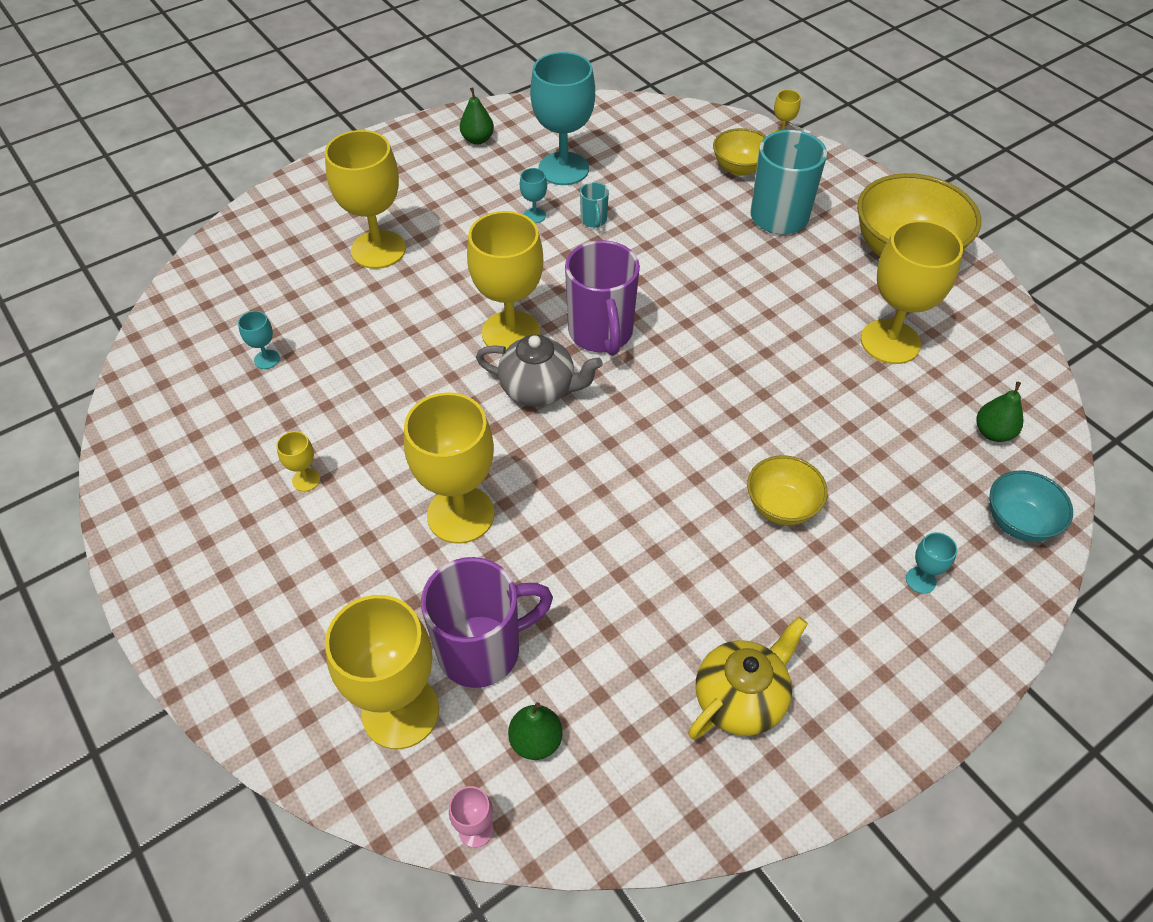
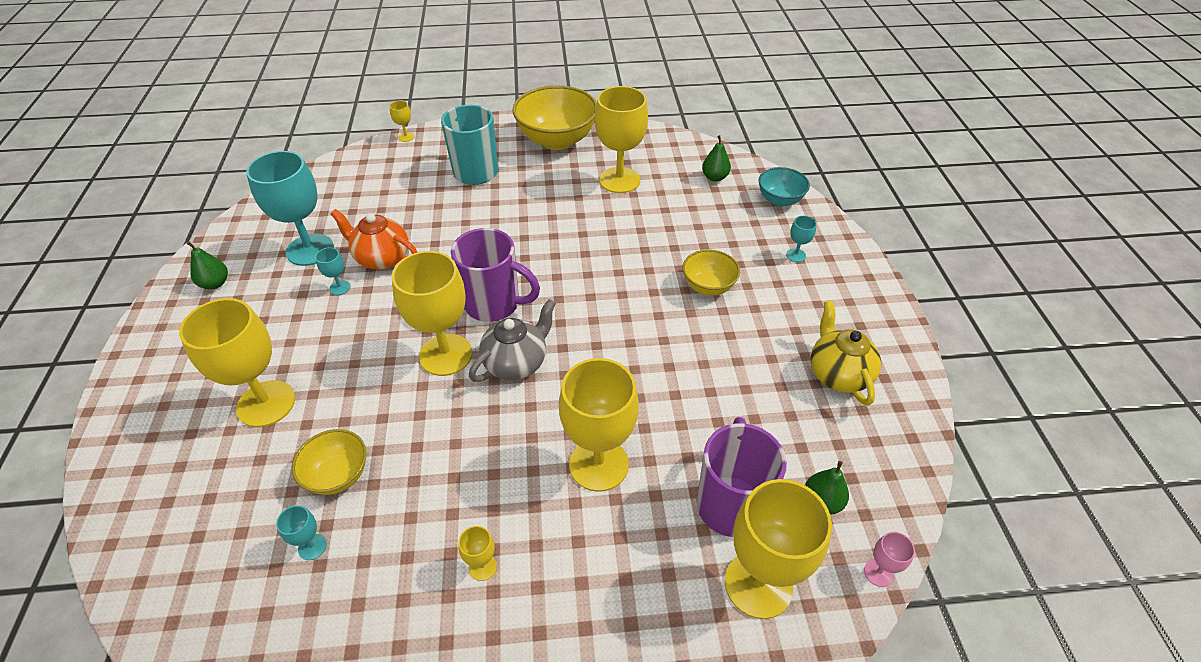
camera: 60 degrees left, 5 degrees down
turquoise mug [580,182,609,228] -> orange teapot [331,209,417,270]
yellow bowl [713,128,766,176] -> yellow bowl moved to [292,429,367,495]

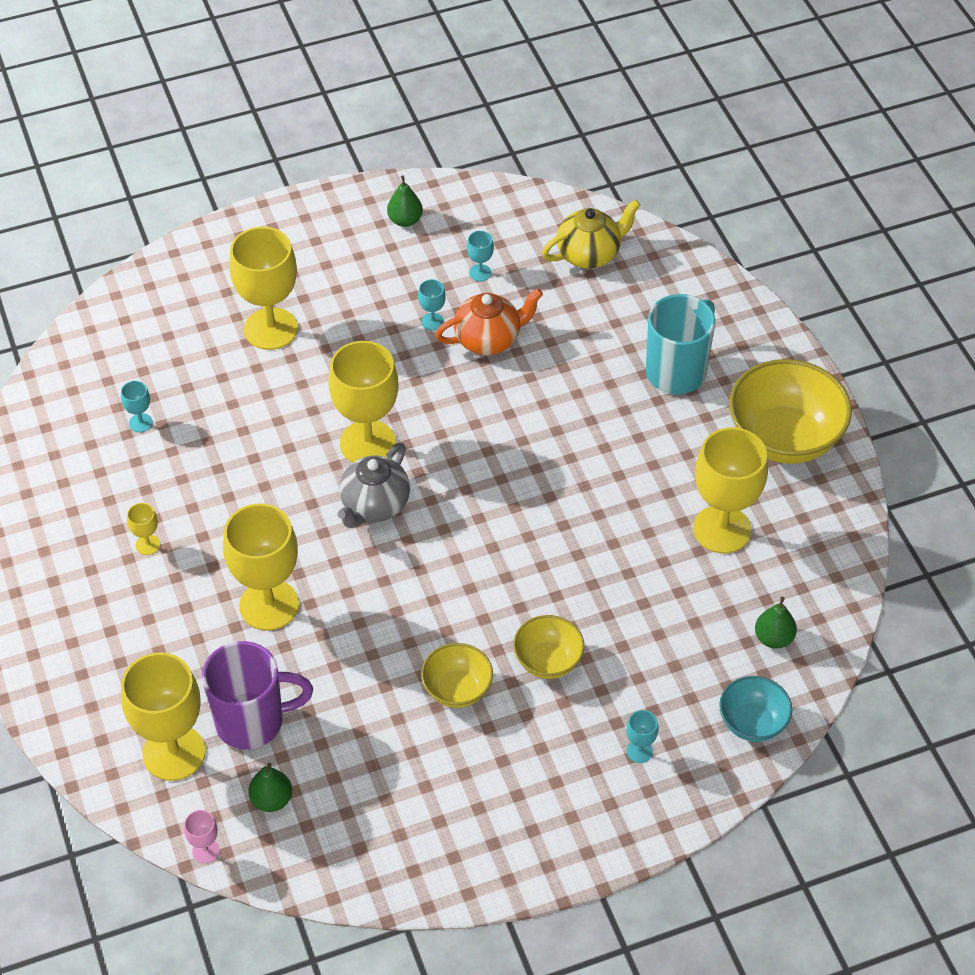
camera: 75 degrees right, 5 degrees up
turquoise goblet [246,151,334,266] -> turquoise goblet [467,231,494,281], size x0.42
yellow bowl [292,429,367,495] -> yellow bowl moved to [421,643,493,708]
orange teapot [331,209,417,270] -> orange teapot turned 60 degrees clockwise [435,288,543,355]
yellow goblet [389,101,415,142] -> none
purple mug [451,228,540,322] -> none
grey teapot [469,299,556,382] -> grey teapot turned 90 degrees clockwise [338,442,410,528]
yellow teapot [810,301,881,406] -> yellow teapot moved to [542,199,641,269]

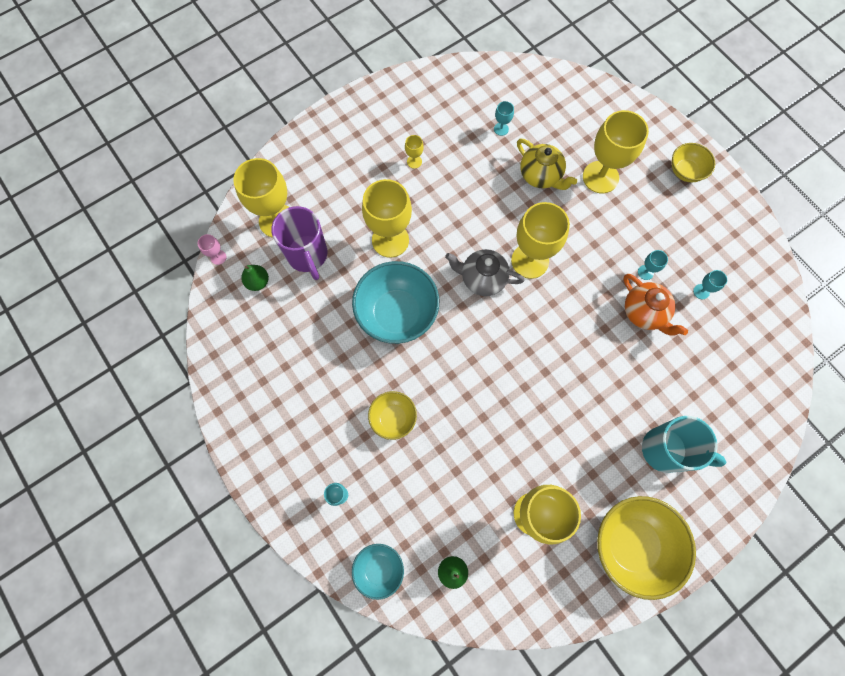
camera: 75 degrees right, 20 degrees up
green pear [387,176,423,227] -> none
yellow bowl [421,643,493,708] -> yellow bowl moved to [672,143,715,183]
yellow teapot [542,199,641,269] -> yellow teapot moved to [517,139,577,190]
none -> turquoise bowl [352,261,439,344]

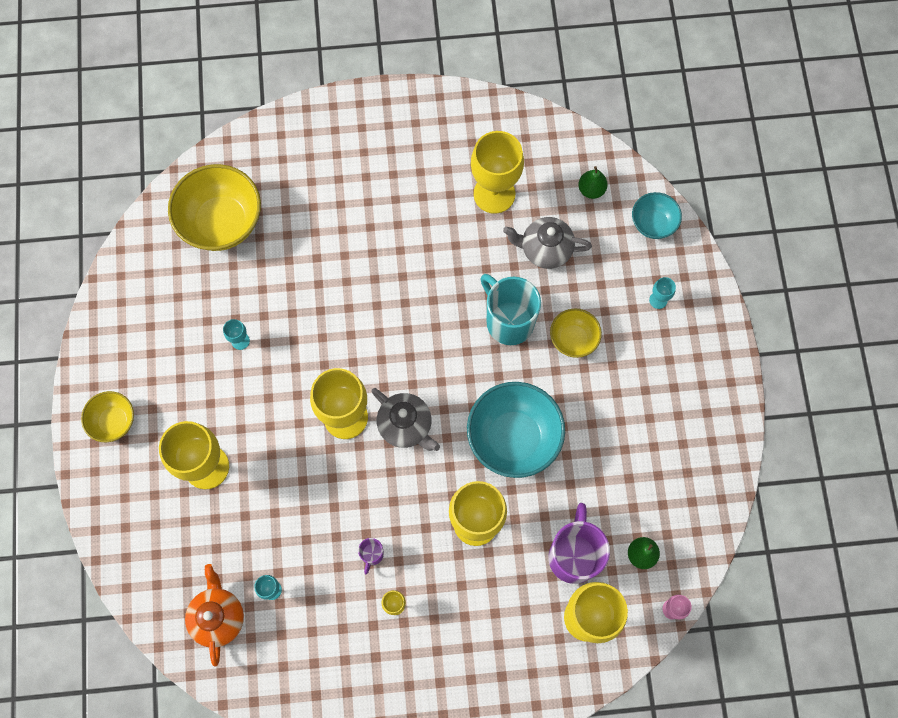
camera: 150 degrees left, 0 degrees up
yellow teapot [517,139,577,190] -> none
yellow bowl [597,496,696,600] -> yellow bowl moved to [168,164,261,251]
orange teapot [623,274,688,336] -> orange teapot moved to [185,564,244,667]
turquoise mug [642,416,726,473] -> turquoise mug moved to [481,274,541,345]
turquoise goblet [693,270,727,299] -> none
none -> purple mug [358,538,384,574]
none -> grey teapot [503,217,592,269]

